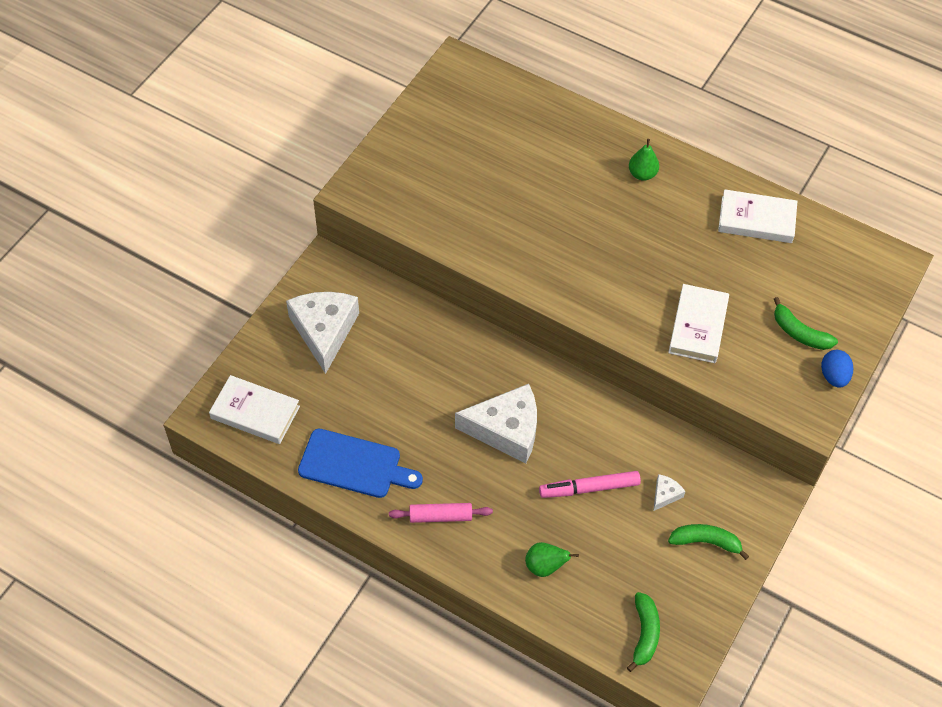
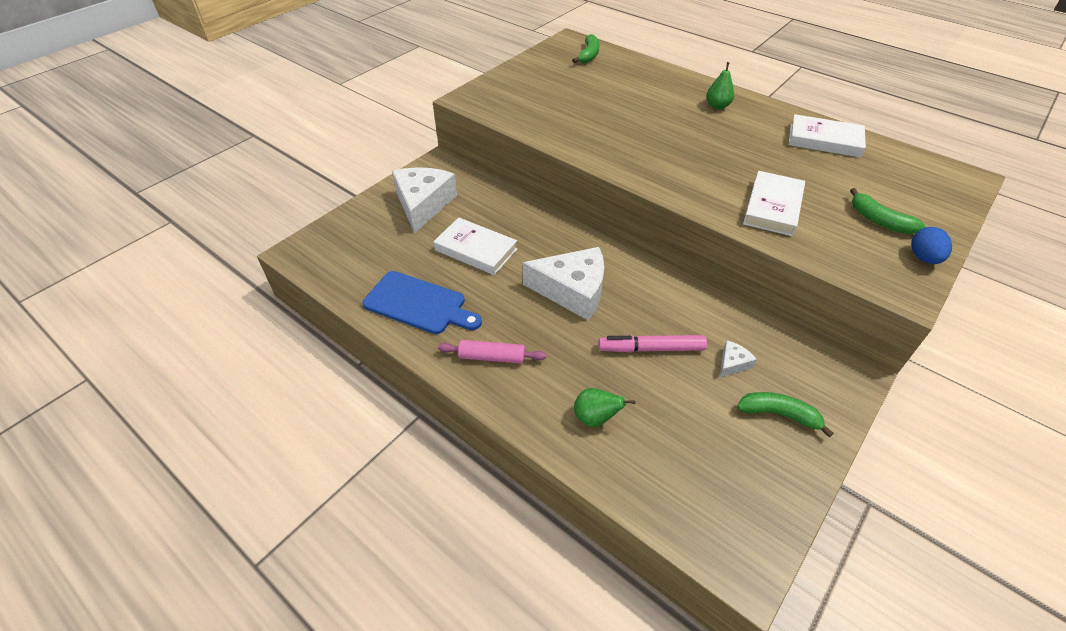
camera: 10 degrees right, 10 degrees down
white book [209,375,300,444] -> white book moved to [434,217,517,275]
green banana [627,592,660,672] -> green banana moved to [572,34,599,63]

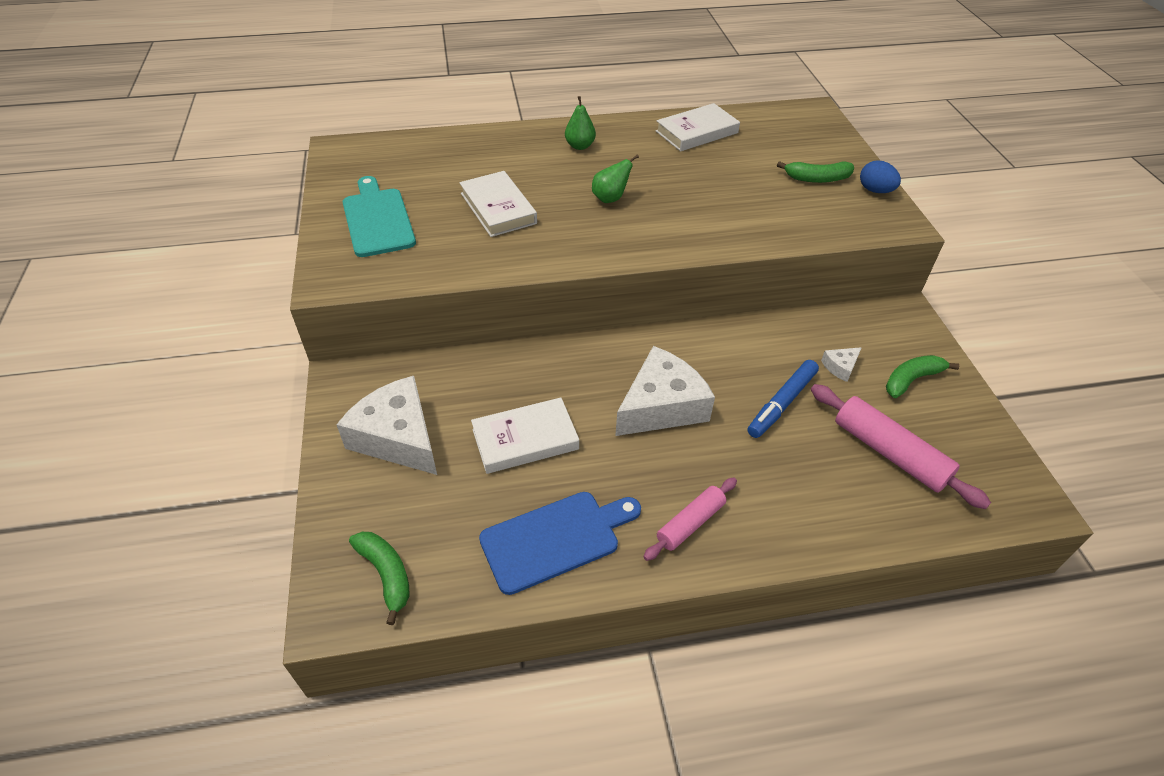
camera: 50 degrees left, 0 degrees up
green banana [572,34,599,63] -> green banana moved to [349,532,410,625]
green pear [574,388,635,427] -> green pear moved to [592,154,639,203]
pink marker [598,335,707,353] -> blue marker [748,360,819,438]
white cheese [719,341,757,378] -> white cheese turned 120 degrees counterclockwise [821,347,862,382]
white book [743,171,805,236] -> white book moved to [459,171,537,237]
none -> turquoise cutting board [343,176,416,257]
none -> pink rolling pin [811,384,991,509]

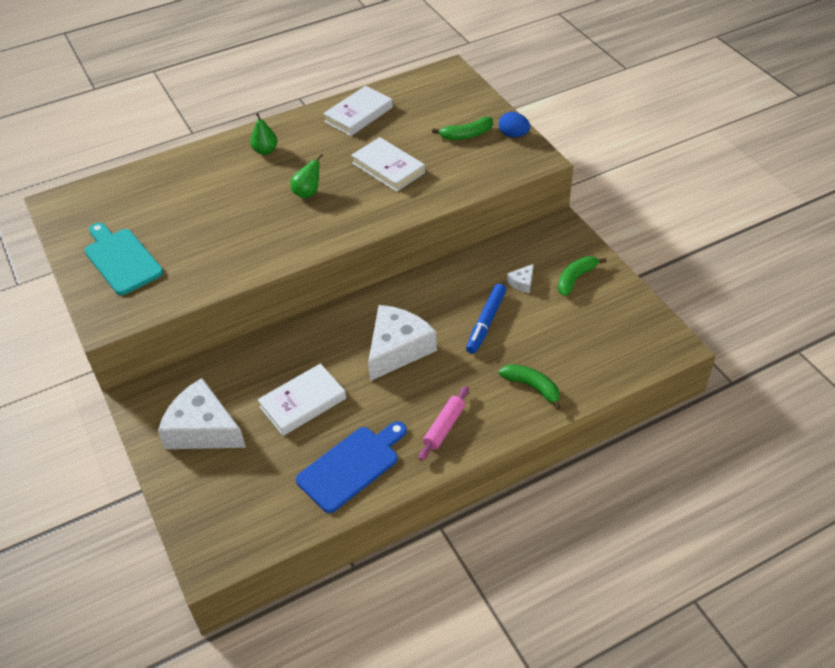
camera: 15 degrees left, 0 degrees up
green banana [349,532,410,625] -> green banana moved to [499,364,561,410]
white book [459,171,537,237] -> white book moved to [351,137,425,192]
pink rolling pin [811,384,991,509] -> none

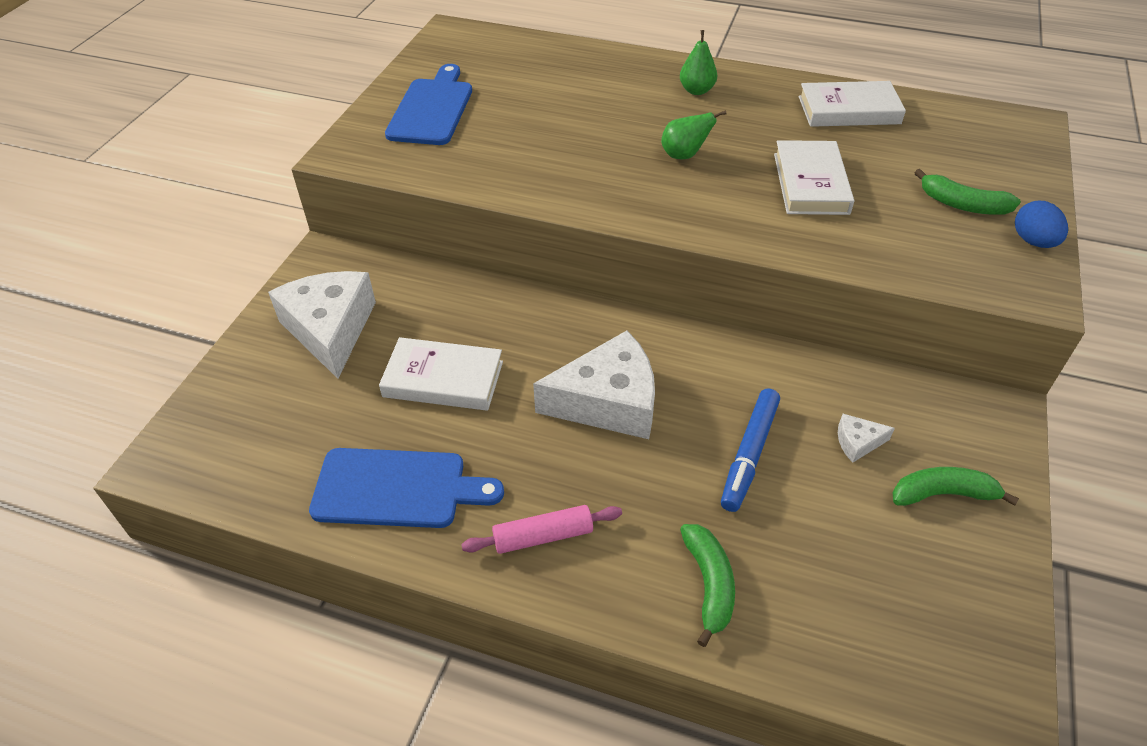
camera: 45 degrees right, 0 degrees up
turquoise cutting board [84,223,163,295] -> blue cutting board [385,64,472,145]
blue marker [466,284,506,354] -> blue marker turned 45 degrees counterclockwise [721,388,780,512]

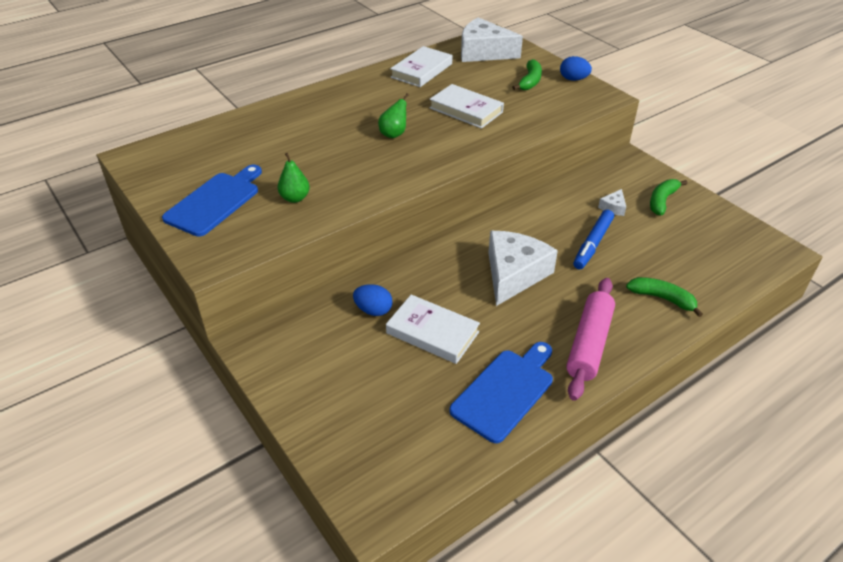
camera: 55 degrees left, 5 degrees down
white cheese [268,271,376,379] -> white cheese moved to [461,17,523,62]
white book [379,337,503,411] -> white book turned 75 degrees clockwise [386,295,480,364]
blue cutting board [385,64,472,145] -> blue cutting board turned 75 degrees clockwise [162,165,262,236]
pink rolling pin [461,505,622,554] -> pink rolling pin [566,278,615,401], size x1.59
green pear [680,30,717,95] -> green pear moved to [277,153,310,203]
blue marker [721,388,780,512] -> blue marker turned 60 degrees clockwise [573,210,614,270]
green banana [915,169,1021,215] -> green banana turned 45 degrees counterclockwise [512,59,542,90]
none -> blue egg [353,284,393,316]

